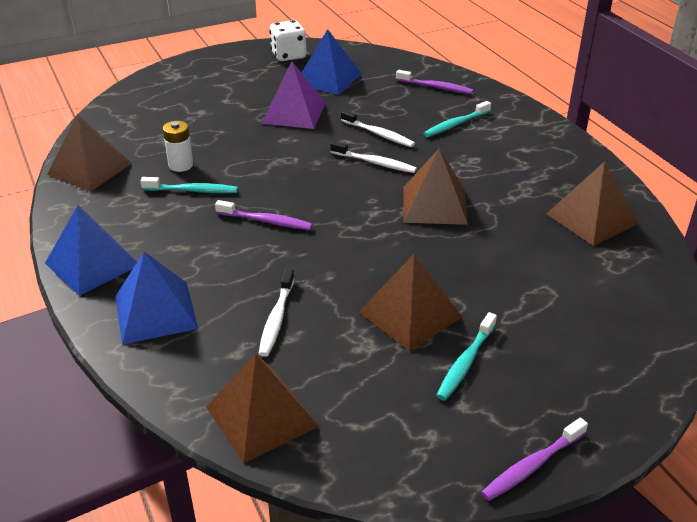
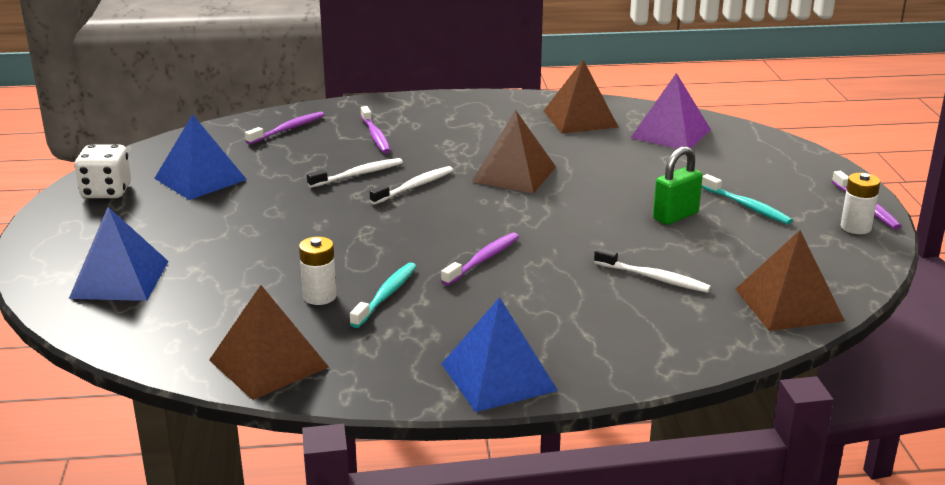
camera: 70 degrees left, 10 degrees down
blue pyramid [115,252,198,345] -> blue pyramid moved to [69,207,169,301]
purple pyramid [261,61,326,129] -> purple pyramid moved to [631,73,711,149]
brown pyramid [359,254,462,351] -> green padlock [653,146,703,225]
turquoise toothbrush [423,101,491,137] -> purple toothbrush [361,106,391,154]
none -> white battery [841,173,880,234]

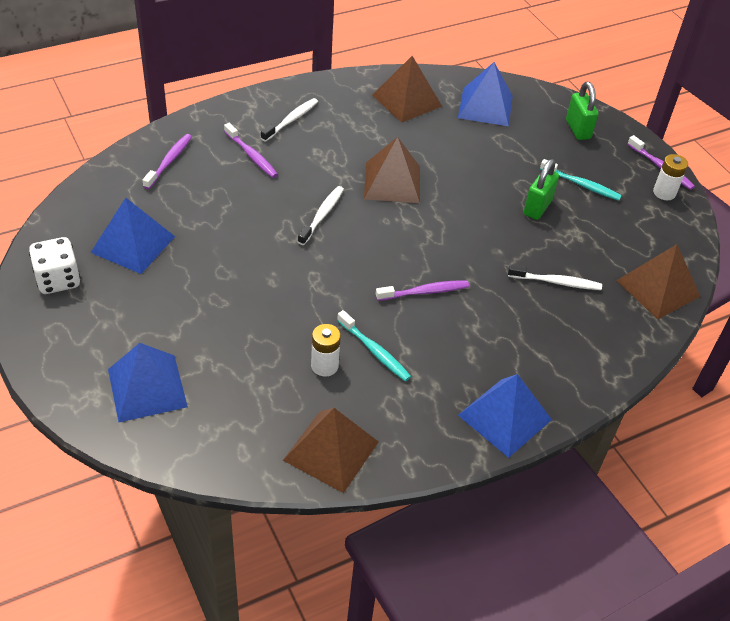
camera: 25 degrees left, 20 degrees up
white toothbrush [307,158,403,188] -> white toothbrush moved to [261,98,318,142]
turquoise toothbrush [350,262,417,328] -> turquoise toothbrush turned 135 degrees clockwise [337,310,411,382]
purple toothbrush [441,233,519,286] -> purple toothbrush turned 60 degrees clockwise [376,280,469,301]
purple pyramid [631,73,711,149] -> blue pyramid [458,62,513,126]
none -> green padlock [566,82,599,140]

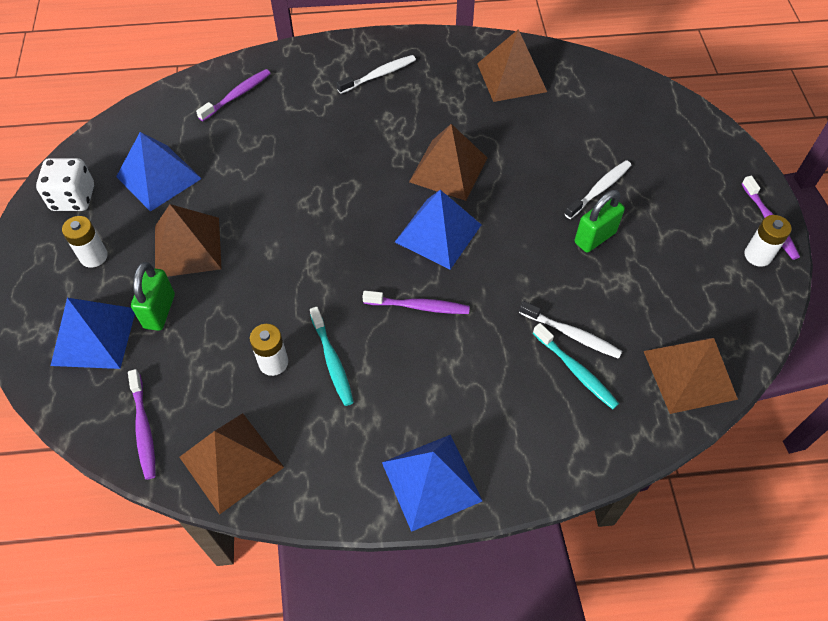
camera: 25 degrees right, 10 degrees up
purple toothbrush [224,123,278,178] -> purple toothbrush moved to [128,369,156,480]
white toothbrush [298,186,344,245] -> white toothbrush moved to [565,160,631,219]
blue pyramid [458,62,513,126] -> blue pyramid moved to [395,190,482,269]
turquoise toothbrush [540,159,622,201] -> turquoise toothbrush moved to [533,323,619,409]
green padlock [566,82,599,140] -> green padlock moved to [131,262,175,331]
none -> white battery [62,216,108,268]
none -> brown pyramid [155,204,222,277]

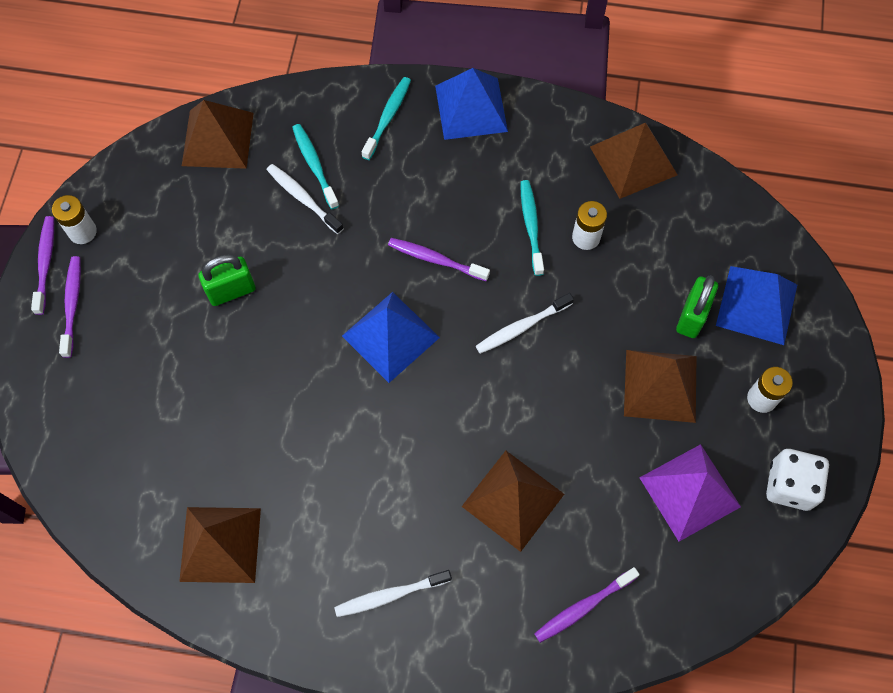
camera: 165 degrees left, 10 degrees up
blue pyramid [116,132,202,212] -> purple pyramid [639,444,741,542]
purple toothbrush [128,369,156,480] -> purple toothbrush moved to [59,256,81,358]
brown pyramid [409,124,487,201] -> brown pyramid moved to [462,451,564,552]
white toothbrush [565,160,631,219] -> white toothbrush moved to [476,293,574,354]
none -> turquoise toothbrush [362,77,411,160]

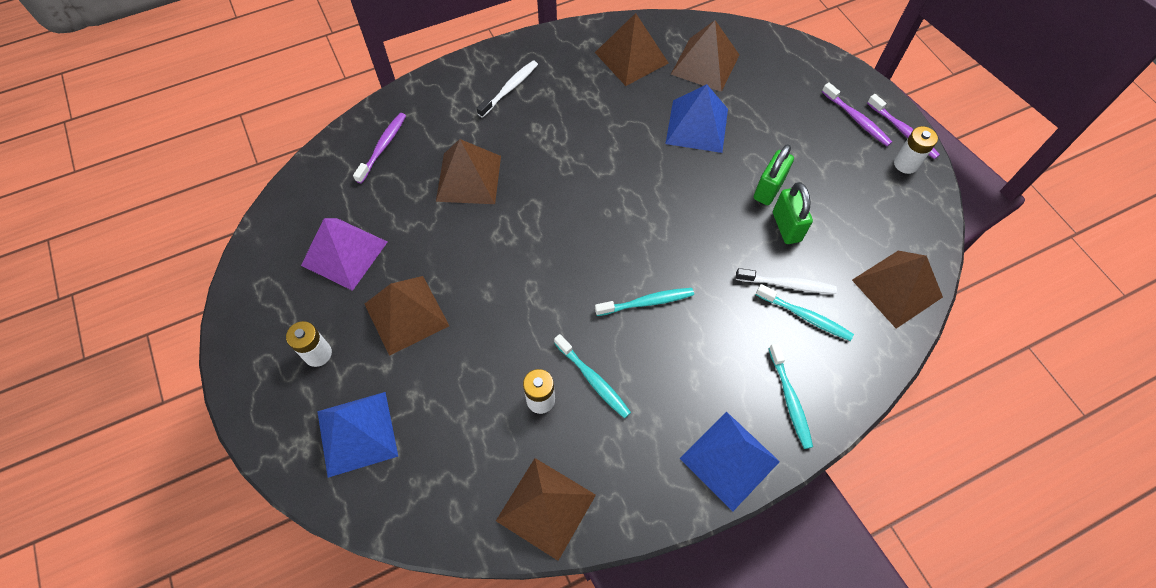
camera: 145 degrees right, 5 degrees down
blue pyramid [342,292,440,383] -> blue pyramid moved to [665,84,728,153]
purple toothbrush [388,238,490,281] -> turquoise toothbrush [595,288,694,316]
white toothbrush [476,293,574,354] -> none
green padlock [676,275,718,338] -> green padlock moved to [773,182,813,244]
white dice [766,449,829,511] -> none
none -> brown pyramid [671,20,739,92]

